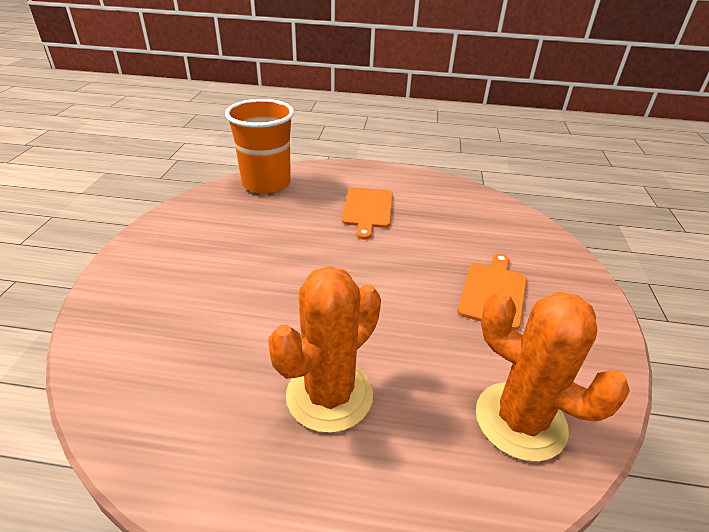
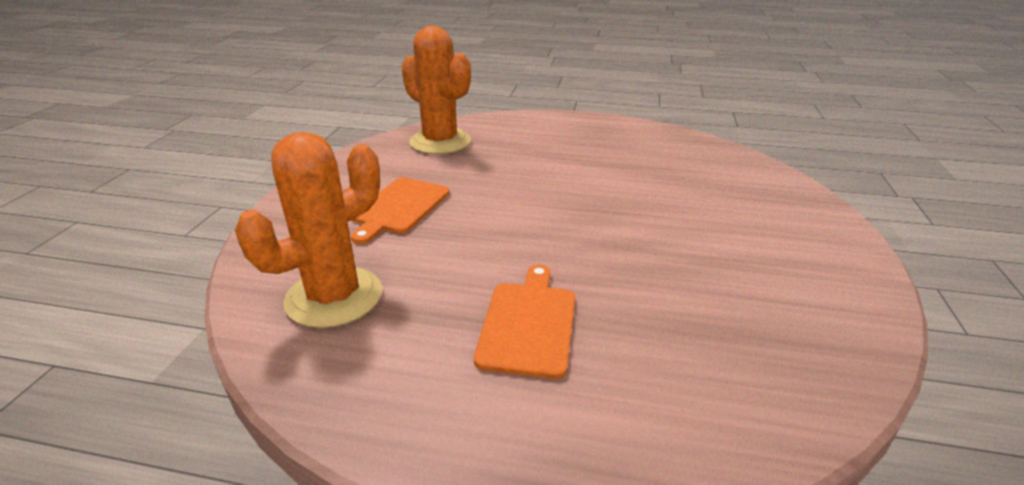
camera: 175 degrees left, 5 degrees down
orange cup [225,99,294,194] -> none
orange cactus [268,266,381,433] -> orange cactus moved to [235,132,382,328]

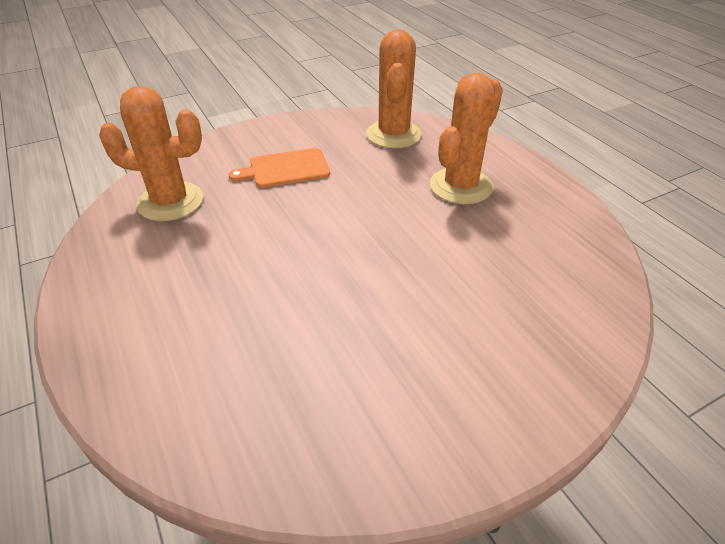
camera: 50 degrees right, 10 degrees up
orange cutting board [474,265,575,379] -> none
none -> orange cactus [430,73,503,204]

